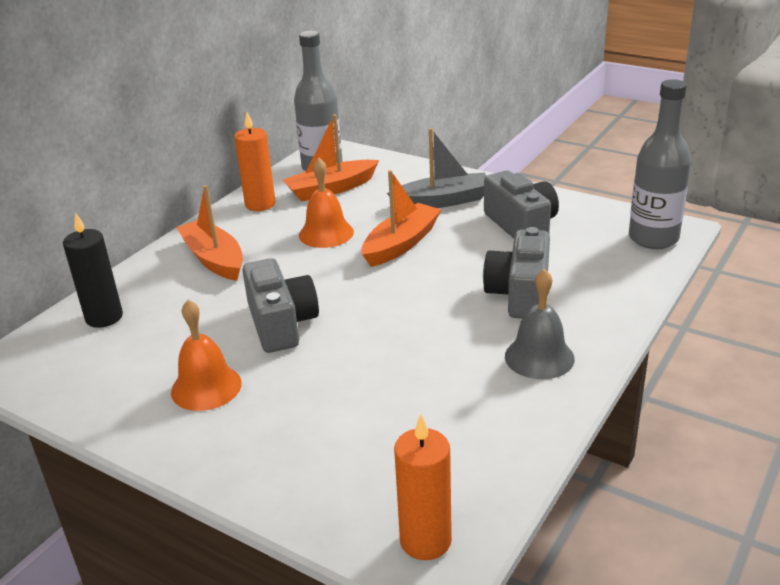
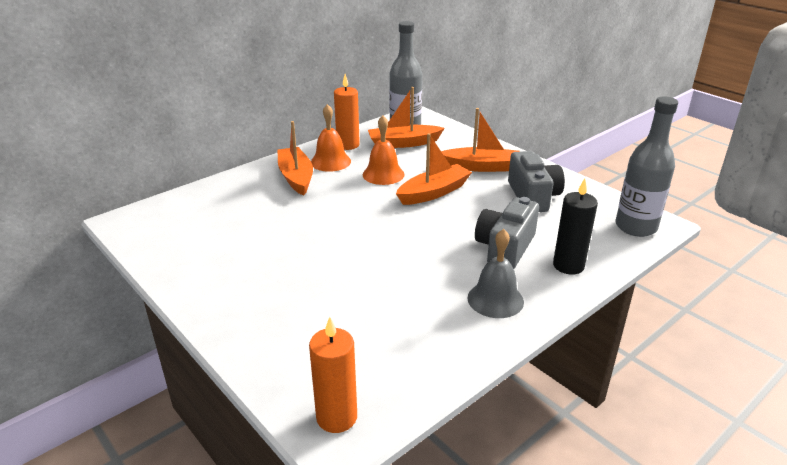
camera: 15 degrees right, 0 degrees up
black candle [63,212,123,328] -> black candle moved to [553,178,598,275]
orange bell [171,300,242,411] -> orange bell moved to [311,104,351,172]
grey camera [242,258,319,353] -> none
grey boat [387,128,487,208] -> orange boat [441,108,520,172]

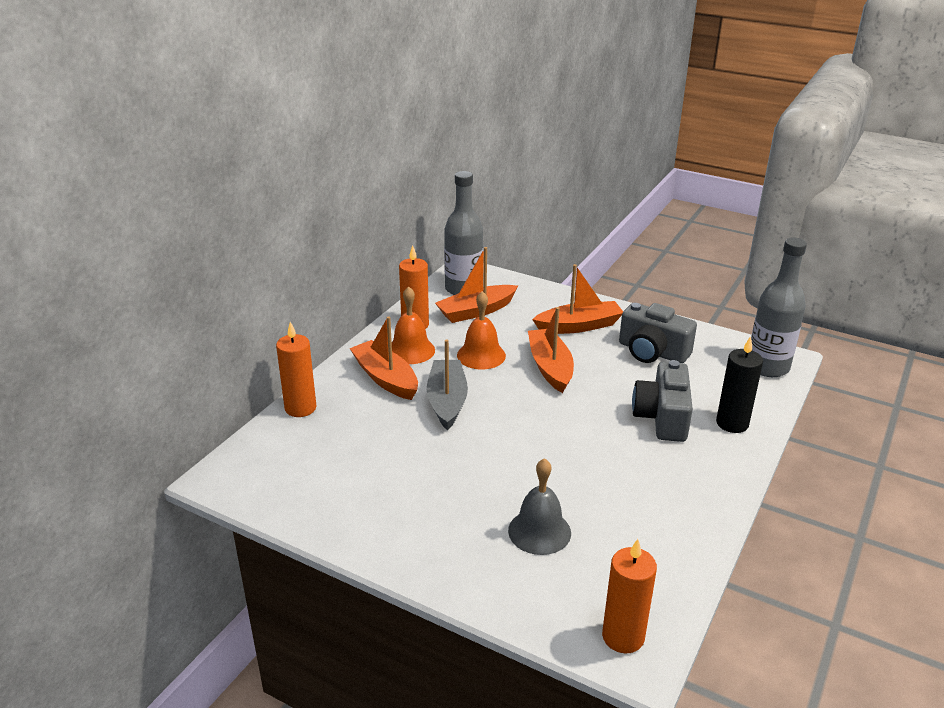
camera: 20 degrees left, 0 degrees up
orange boat [396,133,472,205] -> orange boat turned 45 degrees counterclockwise [528,307,574,393]
grey bell [468,229,524,318] -> grey bell moved to [508,458,571,555]
grey camera [508,151,565,212] -> grey camera turned 150 degrees clockwise [619,303,697,363]
none -> orange candle [276,322,316,417]
none -> grey boat [427,339,468,431]

